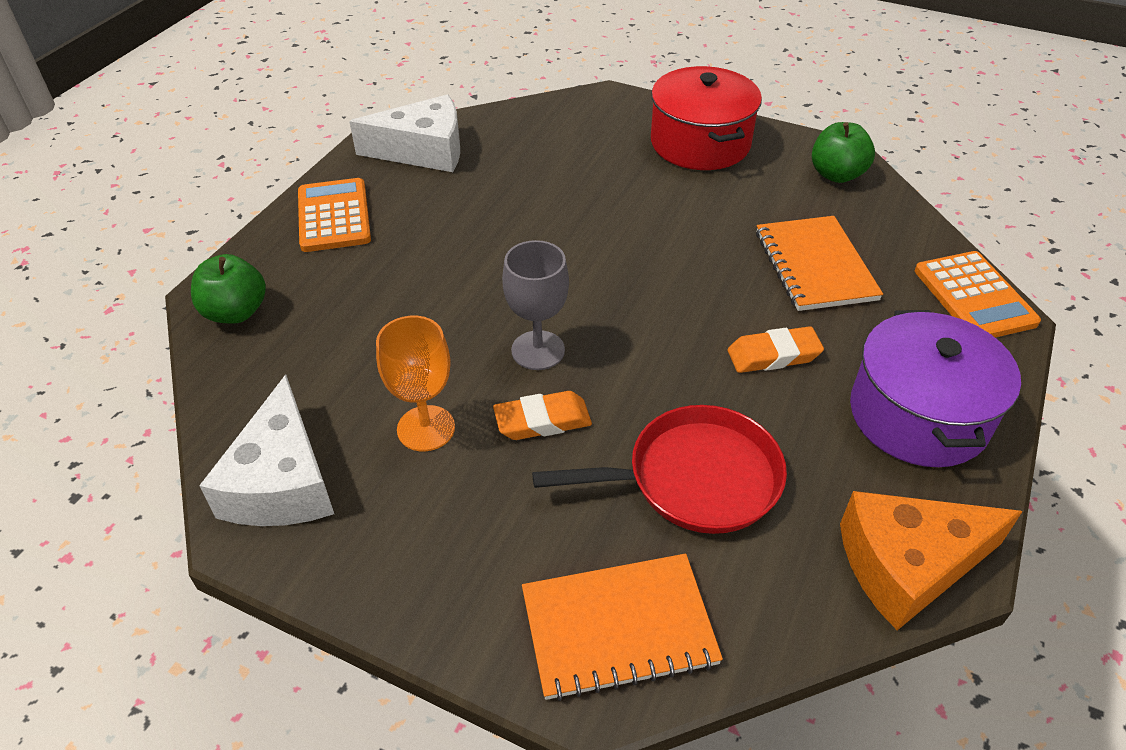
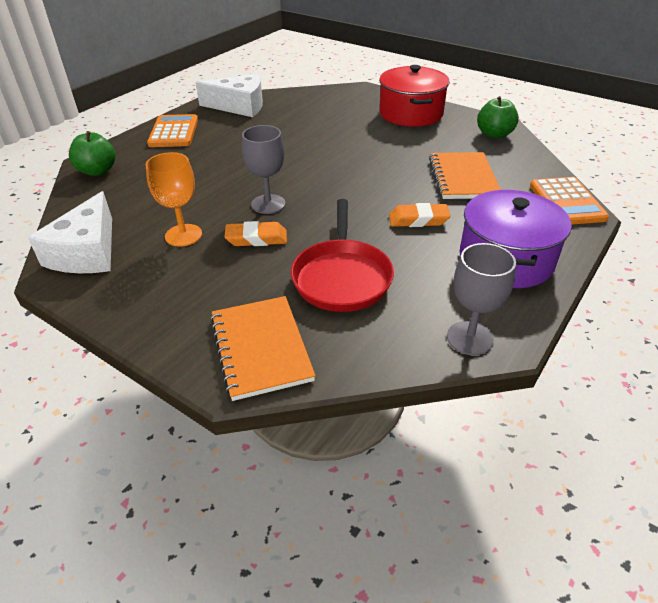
camera: 10 degrees right, 5 degrees down
orange notebook [522,554,723,701] -> orange notebook turned 75 degrees clockwise [210,296,316,401]
red pan [532,405,787,534] -> red pan turned 90 degrees clockwise [291,199,394,312]
orange cheese [840,491,1023,630] -> grey goblet [447,243,516,355]

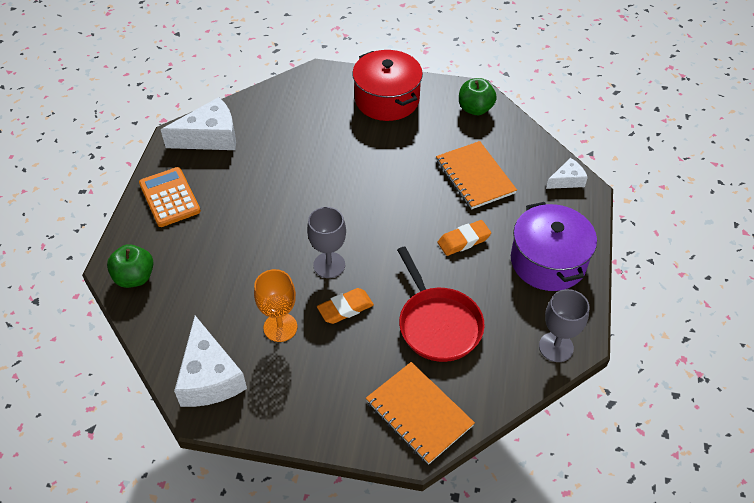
camera: 25 degrees left, 10 degrees up
orange calculator [530,177,609,225] -> white cheese [546,158,588,189]

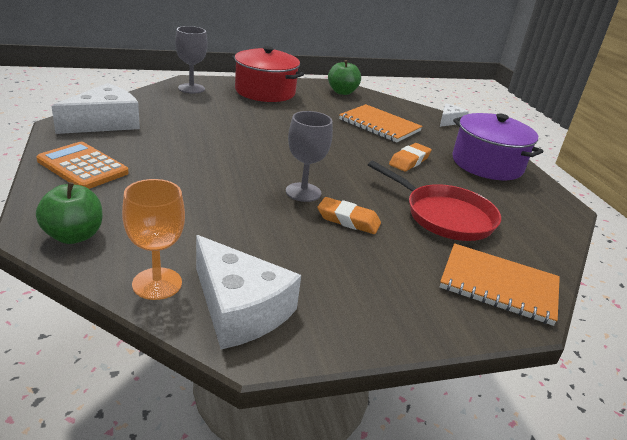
camera: 30 degrees left, 20 degrees down
orange goblet [254,269,297,342] -> orange goblet moved to [122,179,185,300]
orange eraser [317,288,374,324] -> orange eraser turned 75 degrees clockwise [317,197,381,234]
grey goblet [539,289,589,362] -> grey goblet moved to [175,26,208,94]

